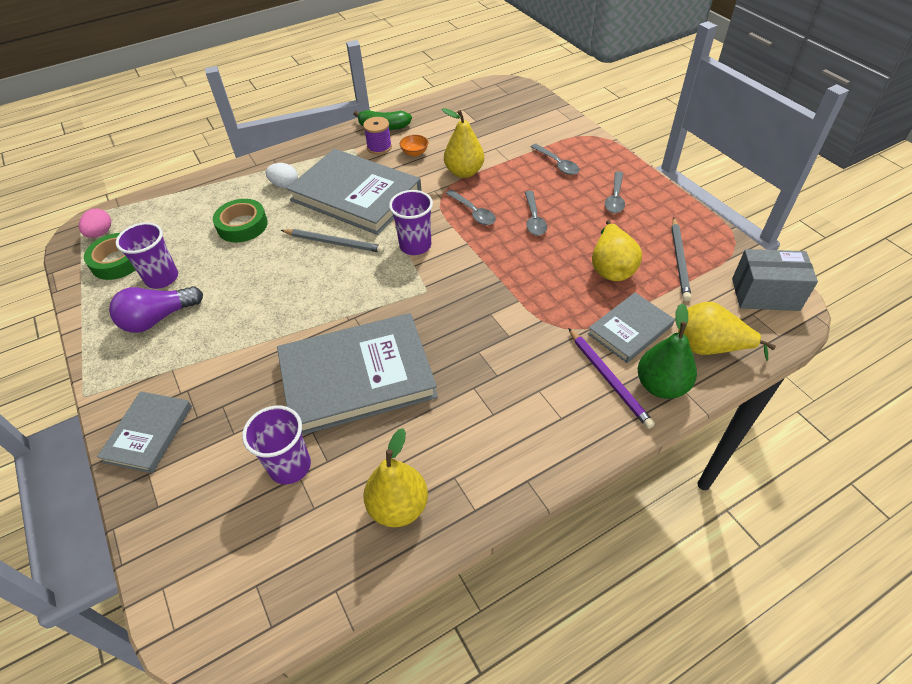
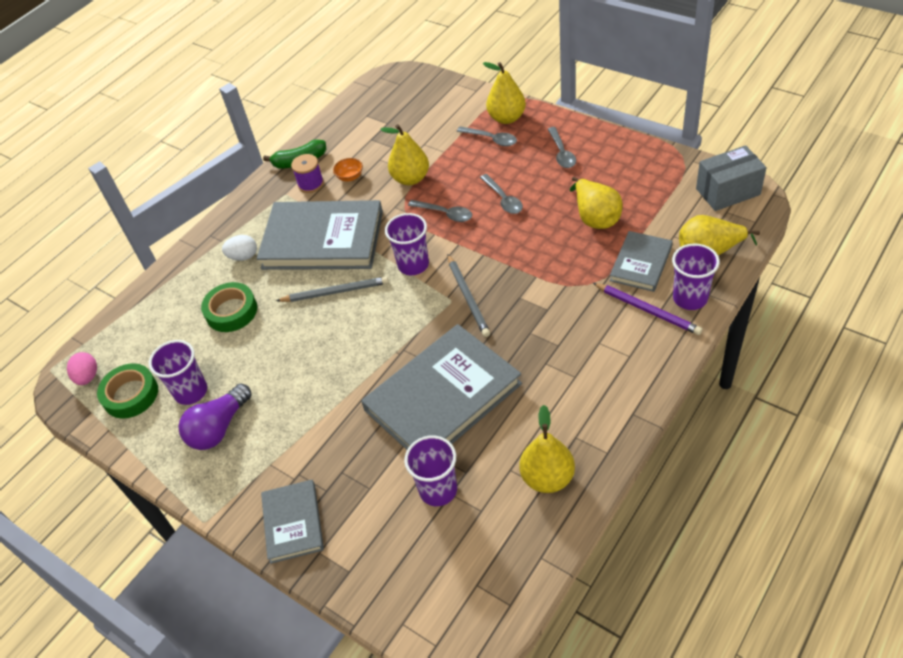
camera: 20 degrees left, 0 degrees up
green pear [638,303,697,399] -> purple cup [672,243,720,310]
grey pencil [671,218,691,301] -> grey pencil moved to [448,254,490,337]
none -> yellow pear [483,62,526,124]

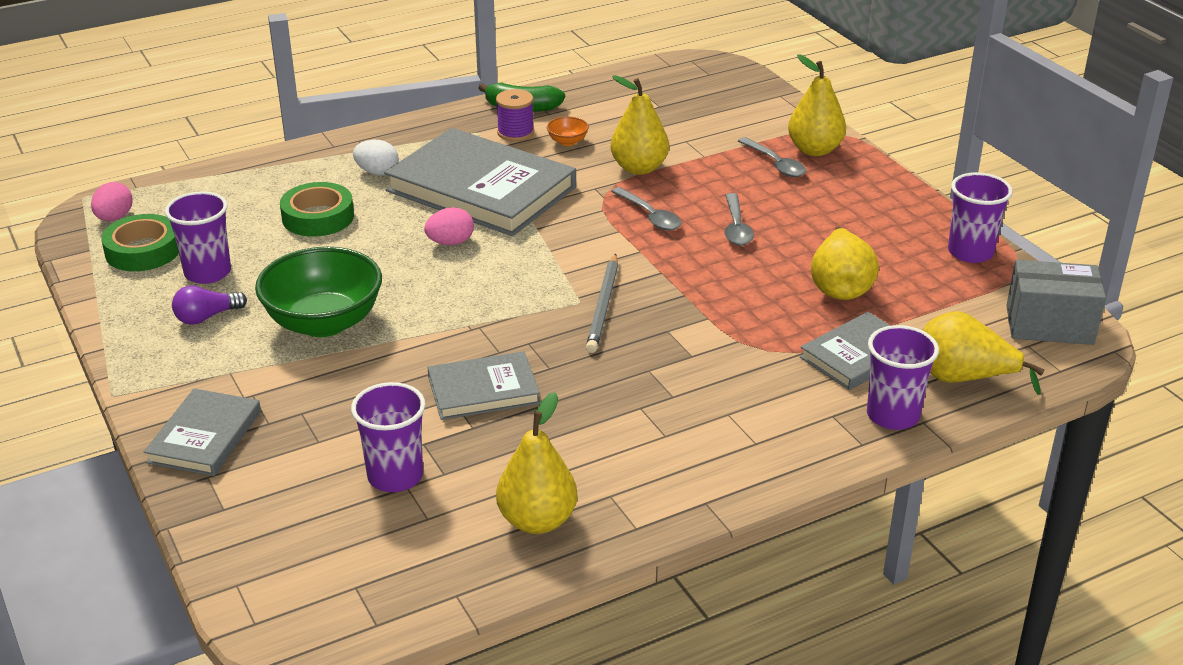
camera: 20 degrees right, 15 degrees down
purple light bulb [179,384,251,450] -> purple light bulb [172,285,247,325], size x0.63
grey pencil [276,277,389,302] -> pink egg [424,207,474,245]
grey book [361,324,522,450] -> grey book [428,351,540,420], size x0.53
purple cup [385,213,429,275] -> purple cup moved to [948,172,1013,263]
grey spoon [548,127,576,168] -> none
purple pencil [593,283,702,335] -> none
none -> green bowl [255,247,382,337]

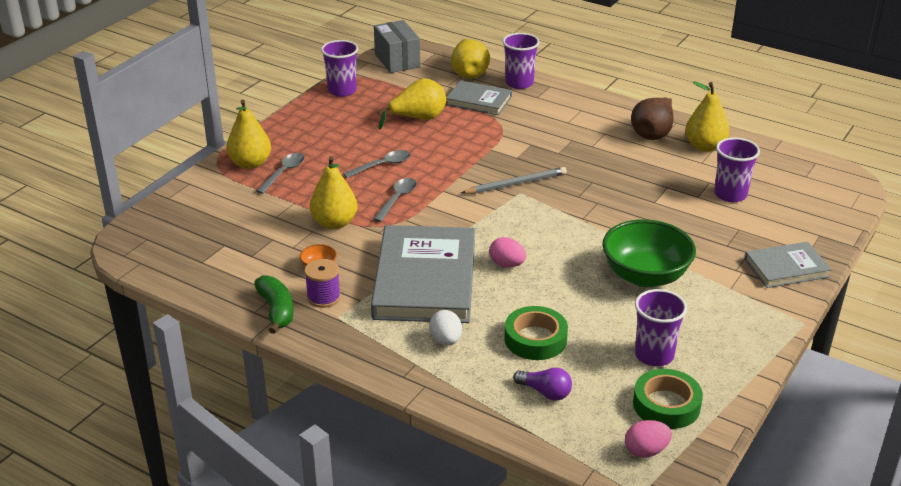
camera: 120 degrees left, 0 degrees up
purple light bulb [172,285,247,325] -> purple light bulb moved to [513,367,572,401]
grey book [428,351,540,420] -> none
none -> brown pear [631,97,674,140]

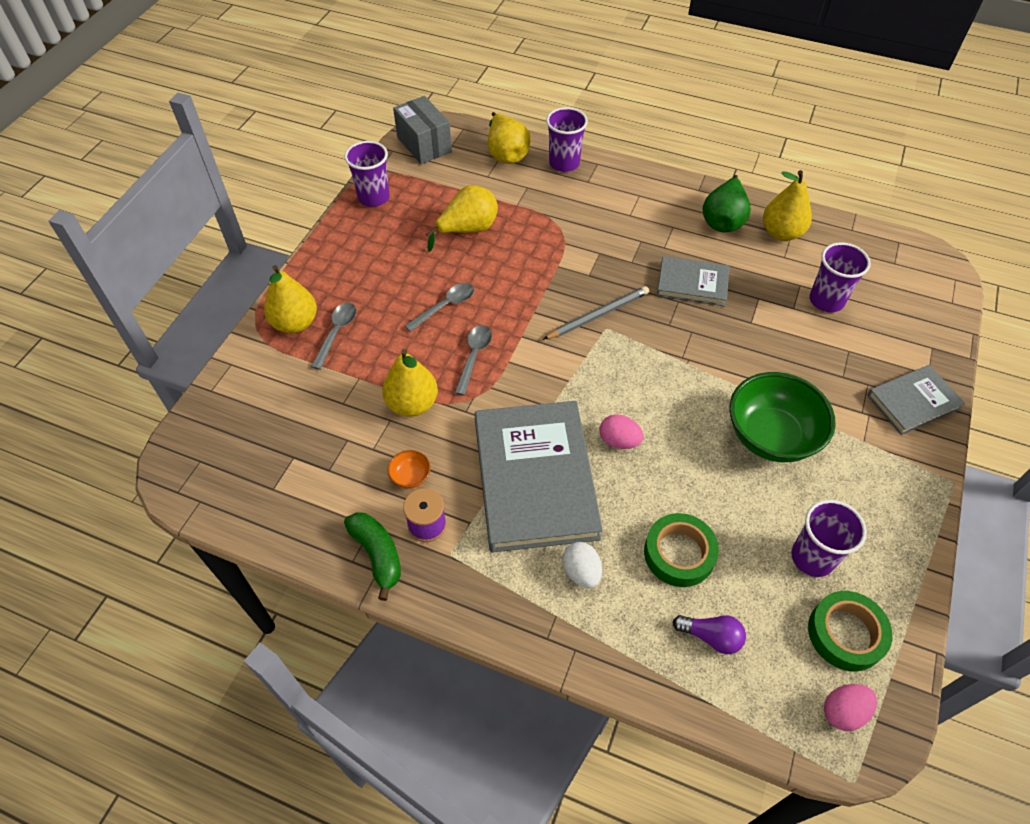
camera: 10 degrees left, 20 degrees up
grey book [446,80,512,115] -> grey book moved to [657,256,730,306]
brown pear [631,97,674,140] -> green pear [703,175,751,232]

